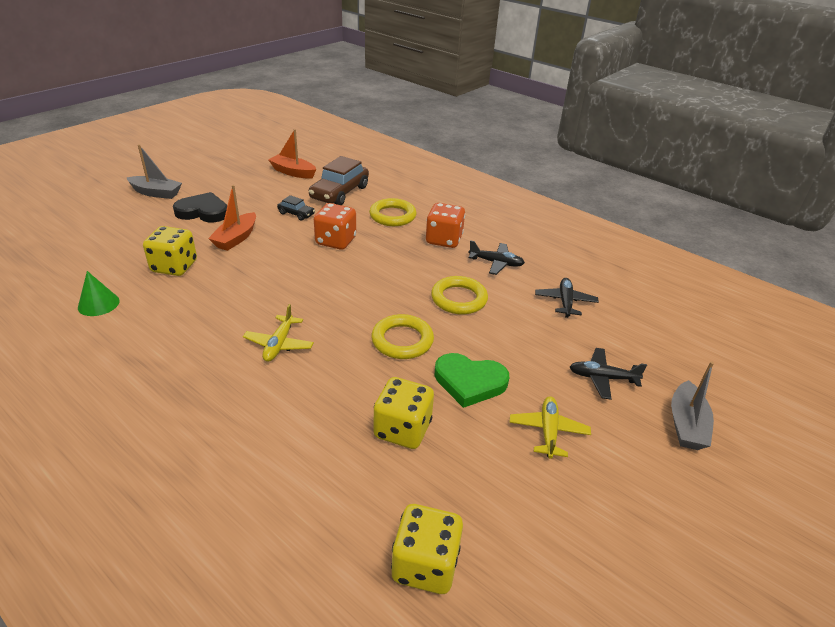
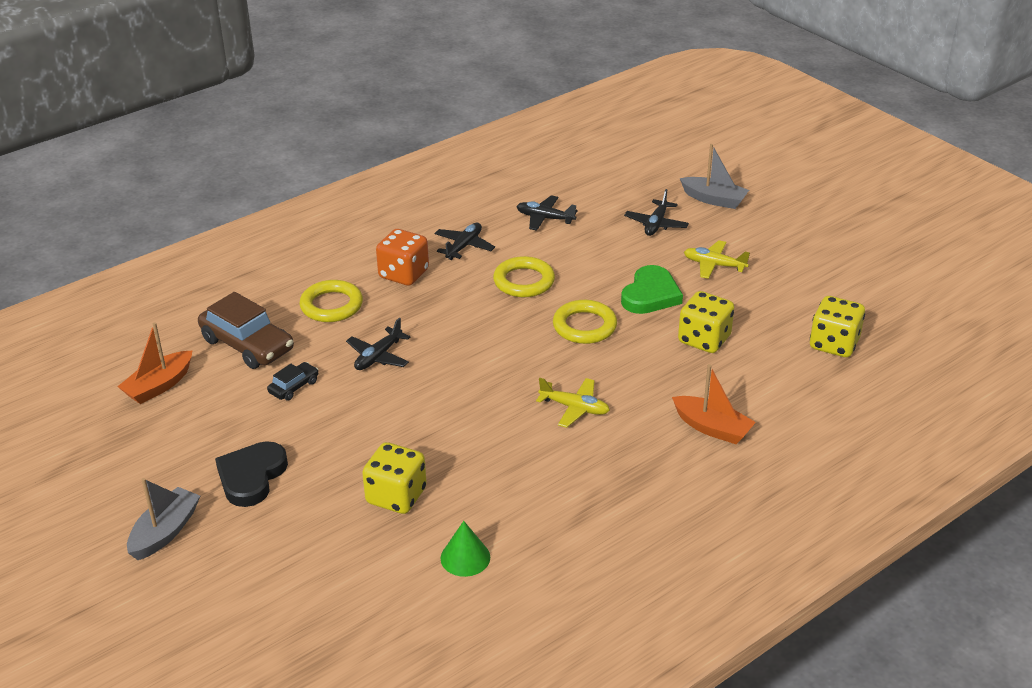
camera: 75 degrees left, 0 degrees up
orange boat [208,185,256,251] -> orange boat moved to [672,364,756,444]
orange dice [314,203,356,250] -> black plane [346,318,411,370]

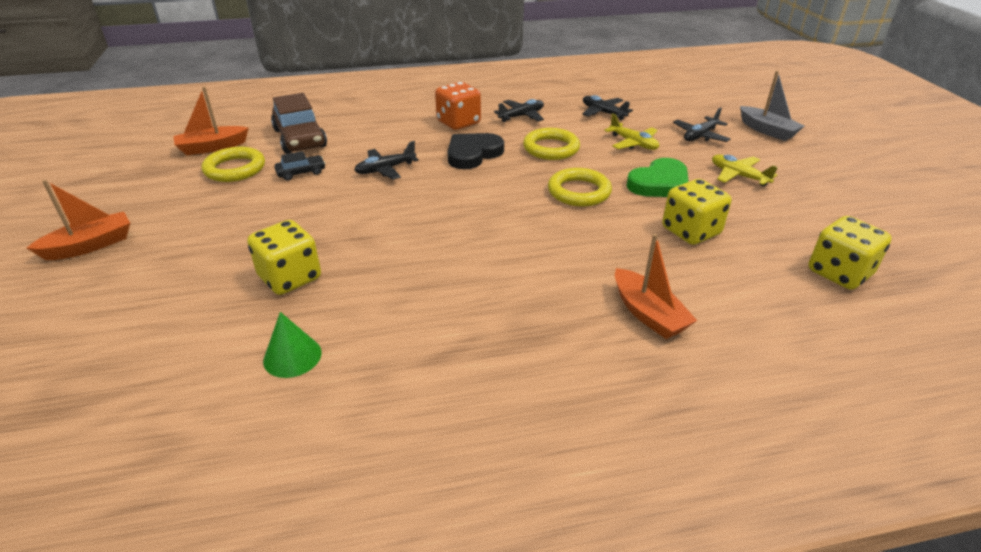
camera: 25 degrees right, 0 degrees up
grey boat [127,478,200,560] -> orange boat [27,180,130,260]
black heart [215,441,288,507] -> black heart moved to [448,133,504,169]
yellow ring [300,280,363,322] -> yellow ring moved to [202,147,265,182]
yellow plane [536,378,610,428] -> yellow plane moved to [604,113,659,150]

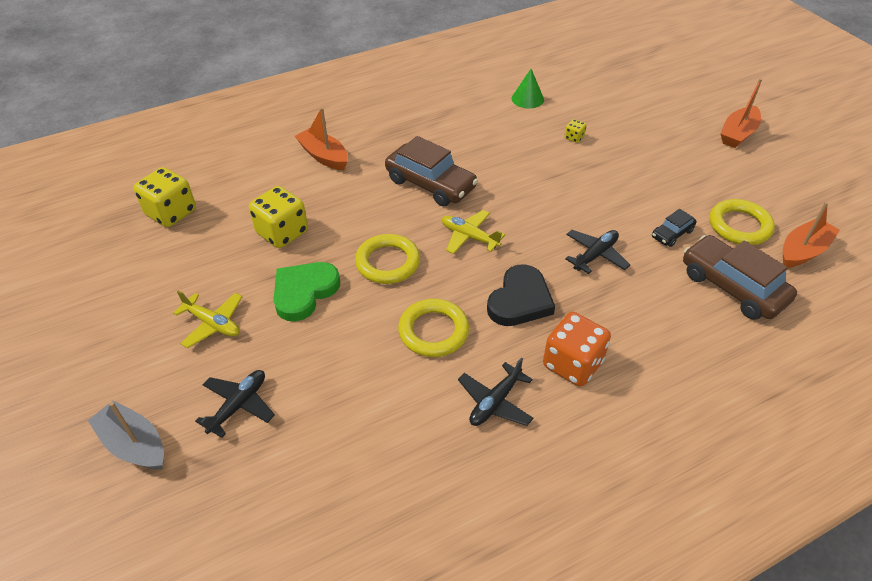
camera: 165 degrees right, 10 degrees up
yellow dice [247,220,321,295] -> yellow dice [565,119,586,143], size x0.45
black plane [582,95,633,120] -> none
yellow plane [604,113,659,150] -> yellow plane moved to [442,210,505,254]
none -> brown car [385,136,478,206]

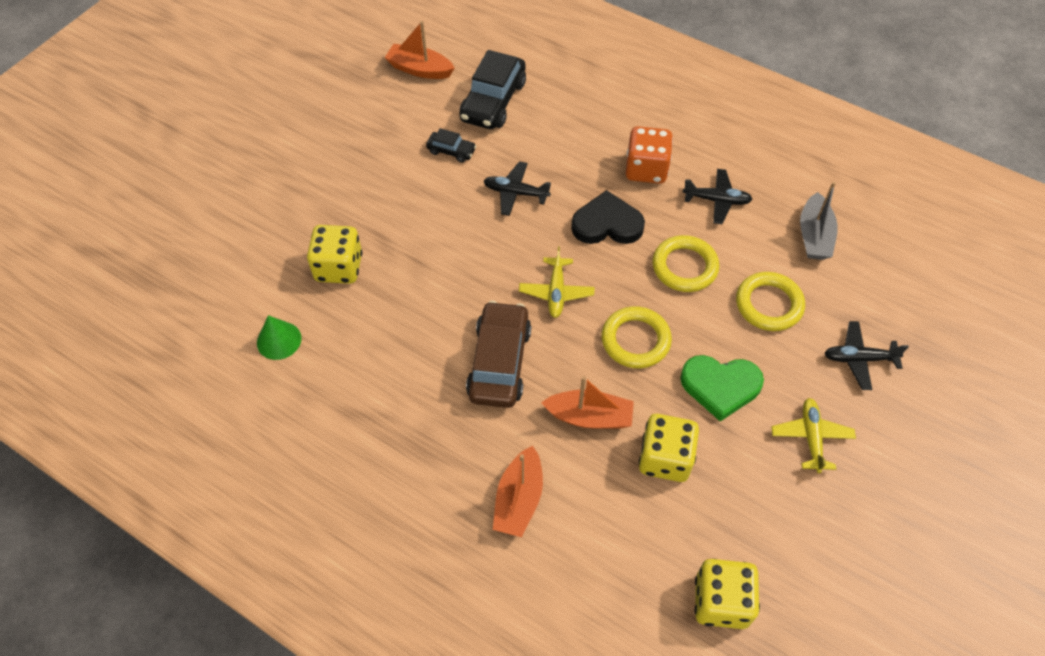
camera: 120 degrees left, 10 degrees up
grey boat [87,400,164,470] -> grey boat moved to [800,182,838,260]
yellow dice [565,119,586,143] -> yellow dice [307,225,362,284], size x2.22
brown car [683,235,797,320] -> black car [459,50,526,129]
yellow ring [710,199,775,245] -> yellow ring moved to [736,272,805,331]
orange boat [721,78,762,148] -> orange boat moved to [541,376,634,429]

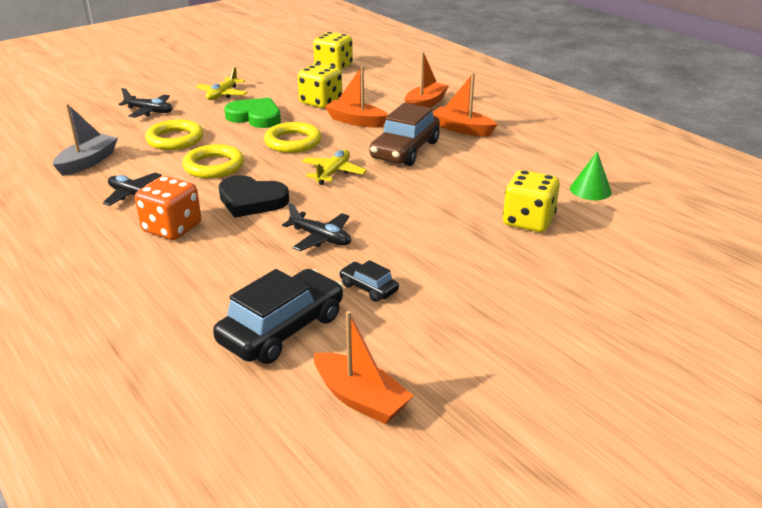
camera: 160 degrees left, 25 degrees down
none -> orange boat [433,73,498,137]

